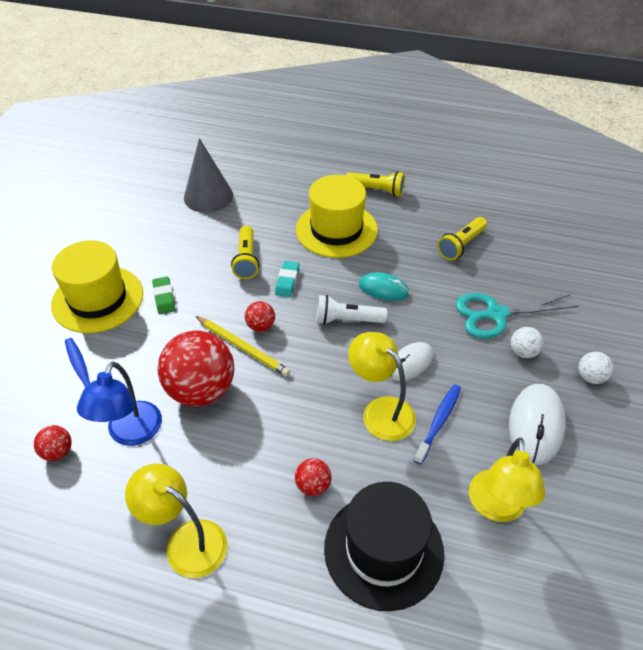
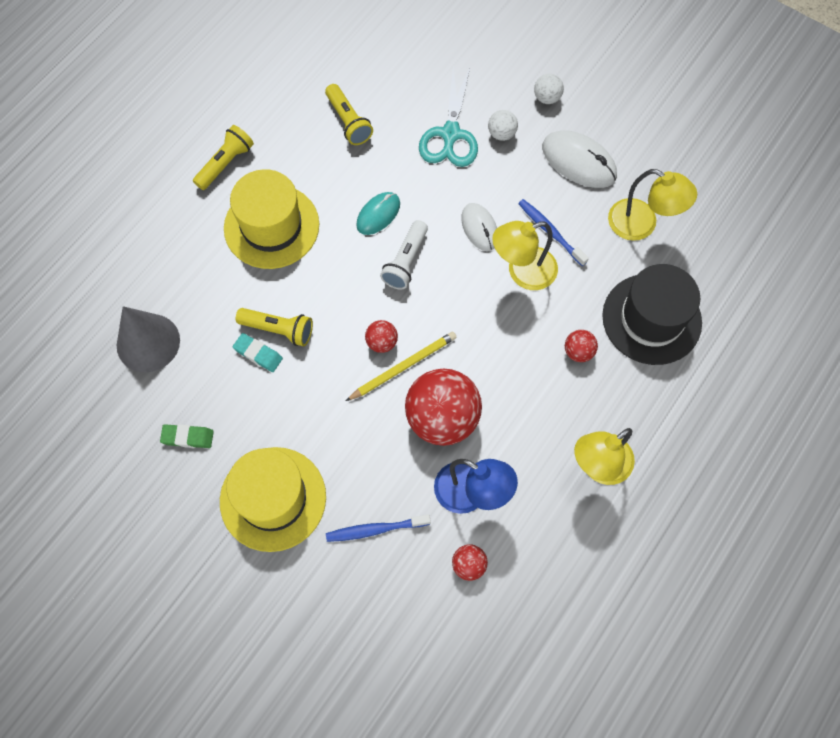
camera: 70 degrees left, 20 degrees up
green eraser [152,277,175,314] -> green eraser moved to [160,424,214,448]
turquoise eraser [275,261,299,297] -> turquoise eraser moved to [233,333,283,372]

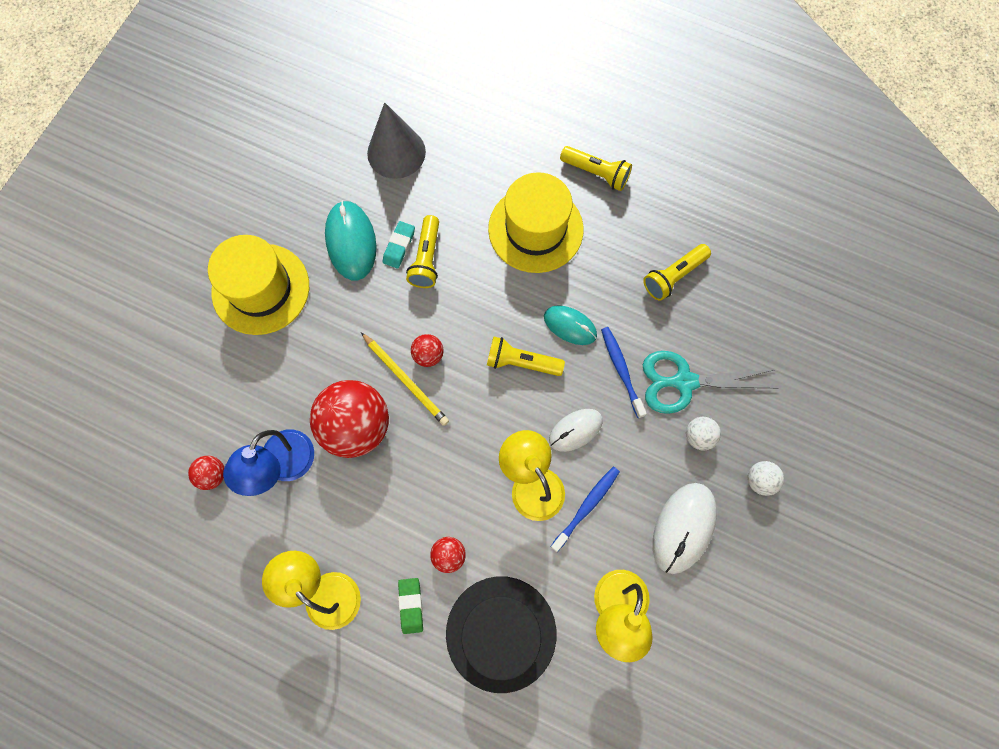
camera: 80 degrees right, 5 degrees up
green eraser [160,424,214,448] -> green eraser moved to [398,578,423,634]
blue toothbrush [326,515,431,542] -> blue toothbrush moved to [601,327,647,418]
white flashlight [380,220,428,290] -> yellow flashlight [487,337,565,376]
none -> turquoise mouse [325,200,377,280]

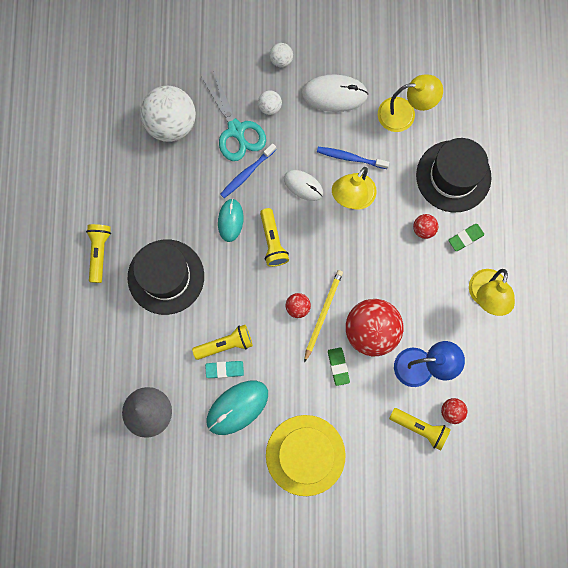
camera: 115 degrees left, 5 degrees up
yellow hat [488,172,584,273] -> black hat [128,239,204,315]
yellow flashlight [643,244,711,301] -> yellow flashlight moved to [389,408,451,451]
none -> white ball [140,86,196,142]
none -> green eraser [328,347,350,386]

